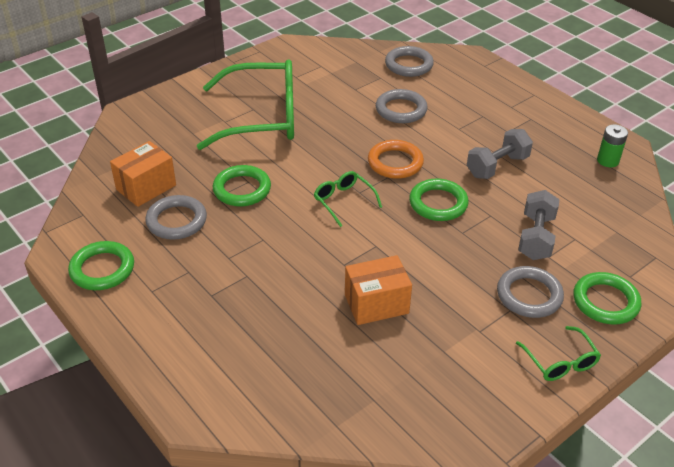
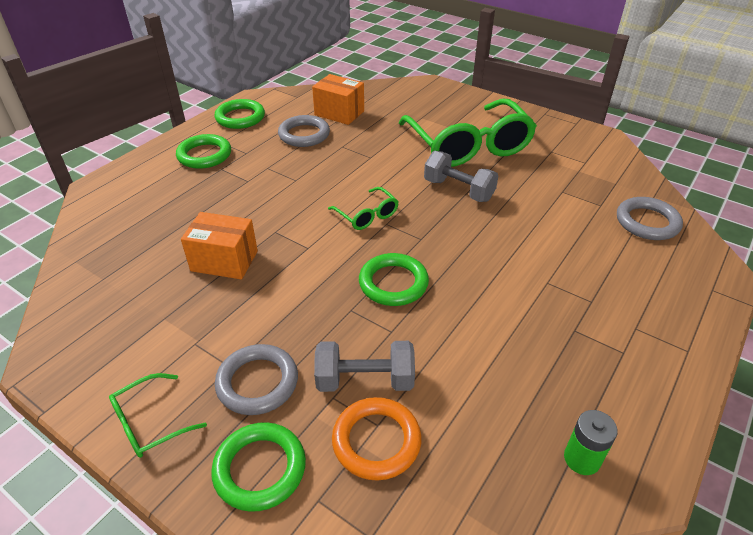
camera: 75 degrees right, 0 degrees up
green ring [213,165,271,206] -> green ring moved to [176,134,231,169]
green glasses [314,171,382,227] -> green glasses turned 105 degrees clockwise [328,187,399,230]
orange box [345,255,412,325] -> orange box turned 45 degrees counterclockwise [181,212,258,279]
orange ring [368,140,424,179] -> orange ring moved to [332,397,422,481]
grey ring [376,89,427,123] -> none
grey dumbbell [467,129,533,179] -> grey dumbbell moved to [424,151,498,202]

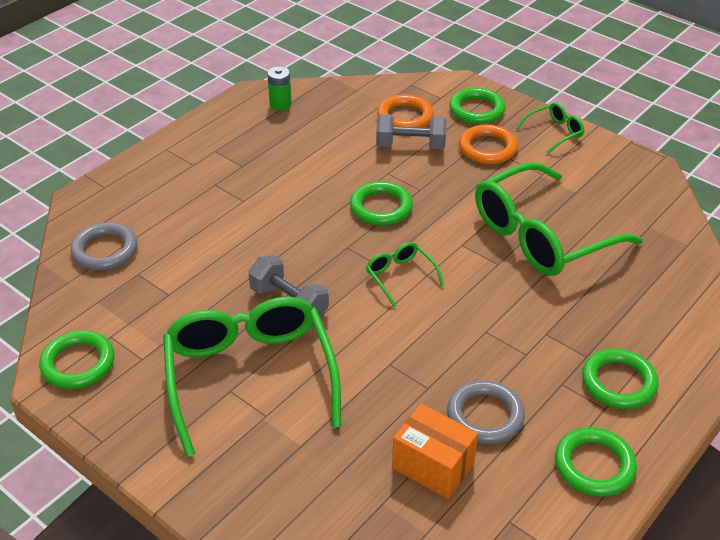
camera: 175 degrees left, 0 degrees up
orange box [181,212,258,279] -> green glasses [475,162,643,276]
grey ring [215,344,298,415] -> orange ring [459,124,518,164]
none -> green ring [39,330,114,389]

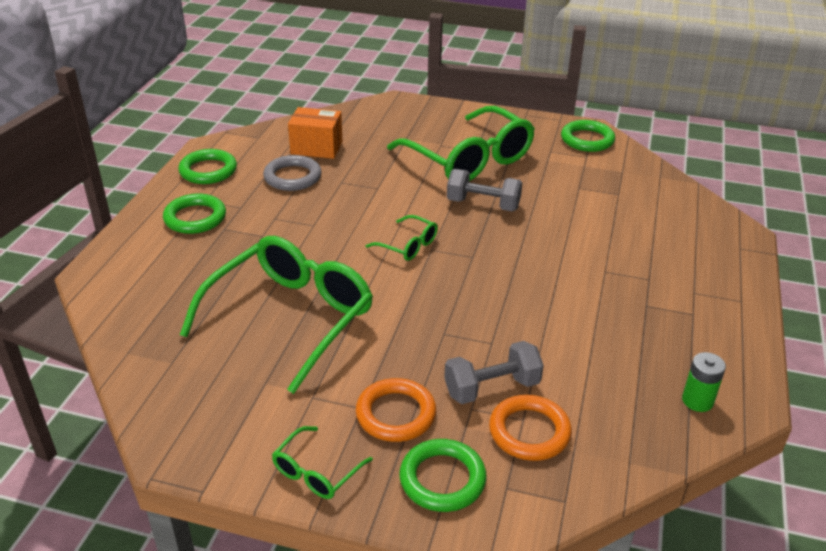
camera: 155 degrees right, 5 degrees down
grey ring [71,222,138,271] -> none
green ring [350,181,413,226] -> none

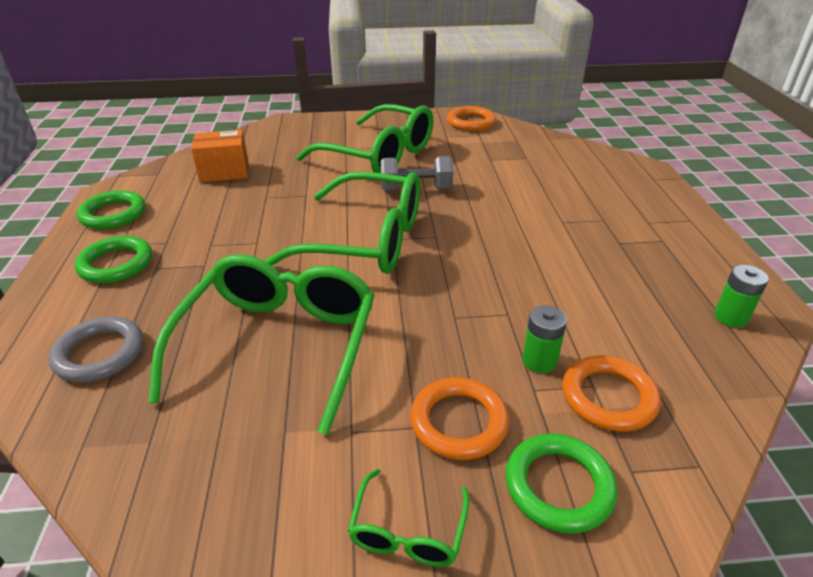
camera: 20 degrees left, 0 degrees up
grey ring [263,155,322,191] -> grey ring moved to [49,316,143,382]
green glasses [365,215,438,261] -> green glasses [265,172,420,274], size x2.27
grey dumbbell [444,341,544,404] -> green battery [522,305,567,373]
green ring [561,120,615,152] -> orange ring [447,106,496,131]

